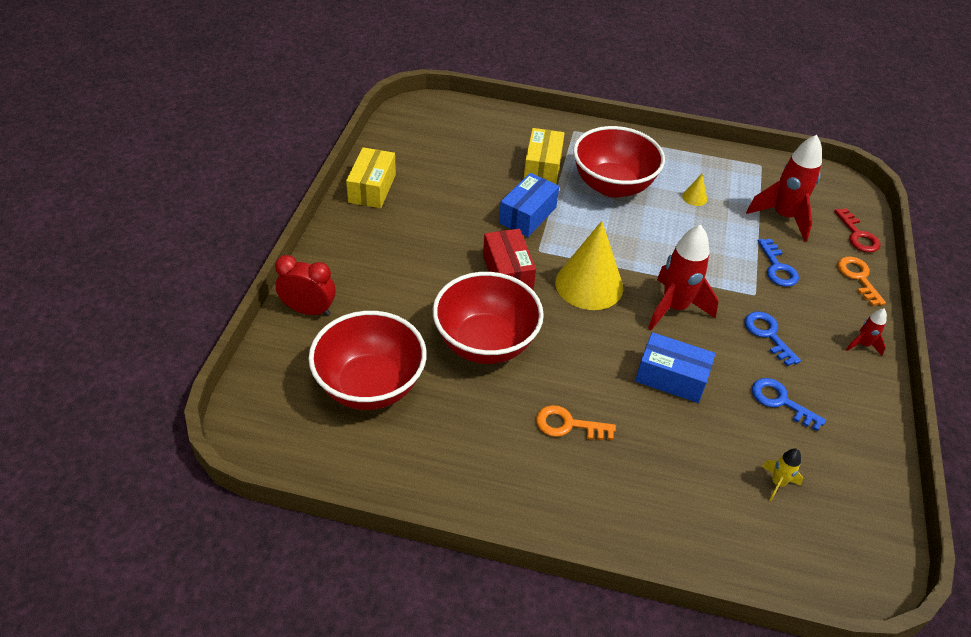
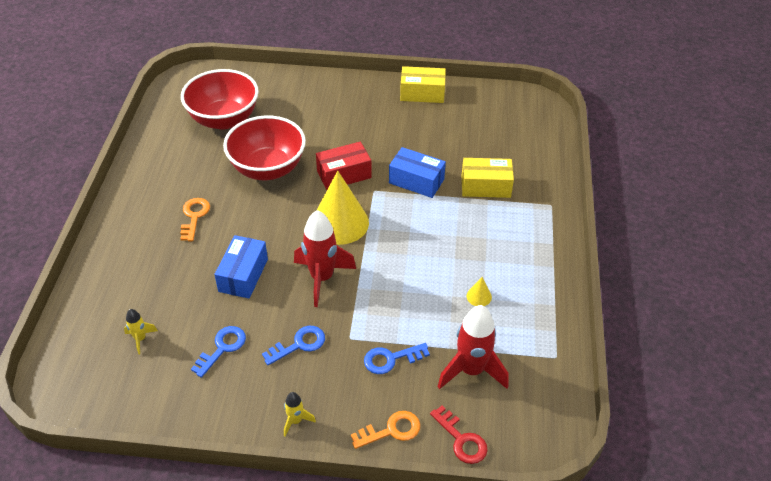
camera: 85 degrees right, 0 degrees up
red clock [275,255,336,316] -> none
red bowl [573,126,665,198] -> none
red key [834,208,881,253] -> red key turned 105 degrees counterclockwise [430,406,488,464]
red rocket [846,309,887,356] -> yellow rocket [284,392,316,436]

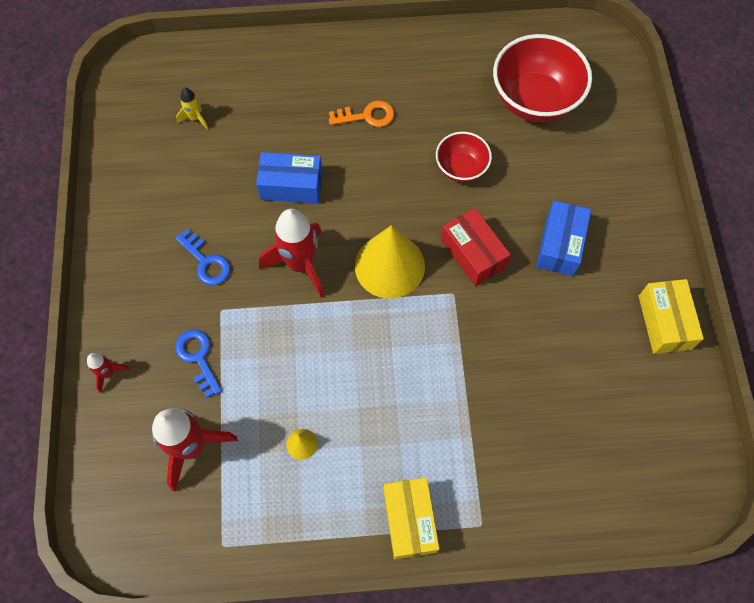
camera: 80 degrees right, 20 degrees up
blue key [191,326,246,378] -> none
red bowl [223,116,306,180] -> red bowl [436,132,492,183], size x0.56
yellow rocket [284,392,316,436] -> none
orange key [351,411,420,449] -> red rocket [87,353,130,393]
blue box [389,147,446,198] -> blue box moved to [536,200,591,276]
red key [430,406,488,464] -> none
yellow box [462,158,514,198] -> yellow box moved to [383,477,440,559]

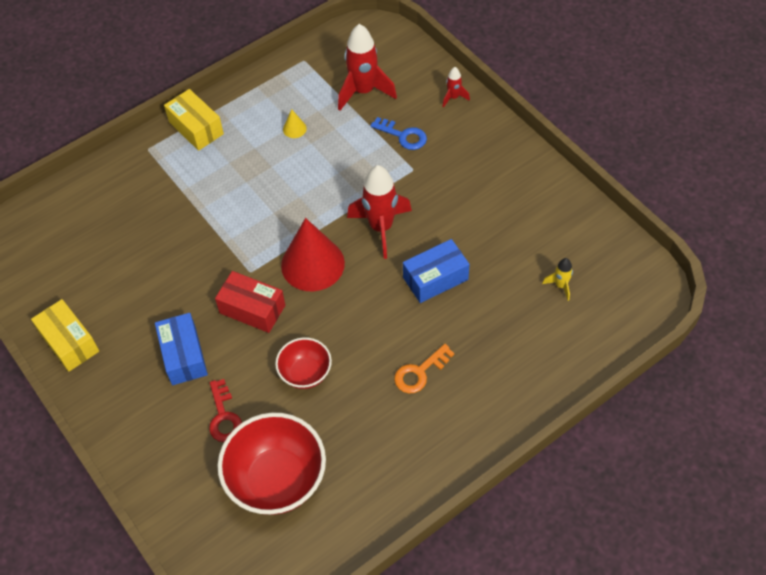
camera: 150 degrees right, 10 degrees down
blue key [175,229,230,285] -> none
yellow cone [355,225,425,299] -> red cone [281,218,345,291]
none -> red key [209,379,242,442]

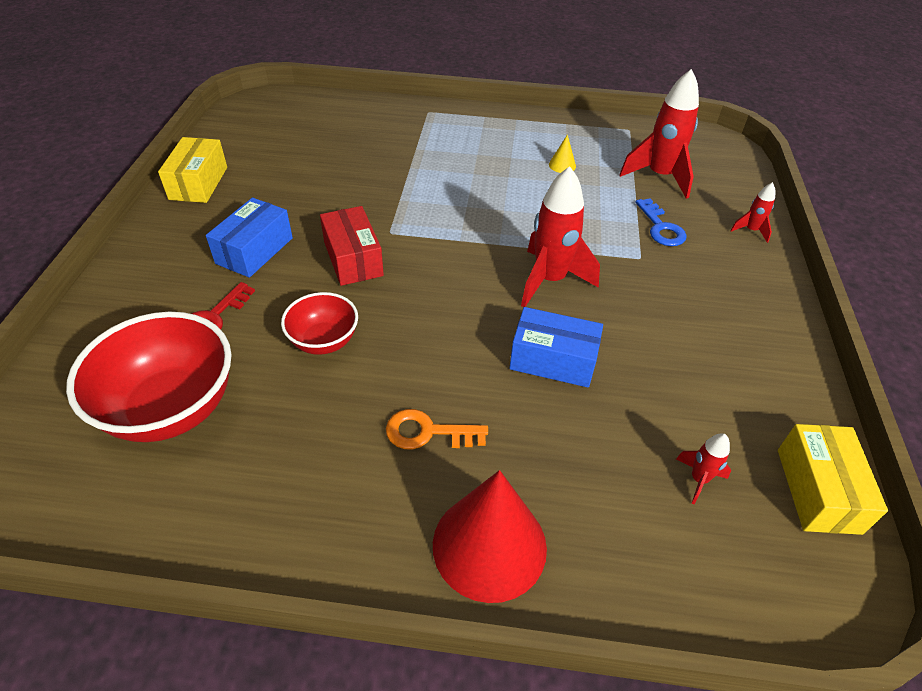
camera: 40 degrees right, 10 degrees down
yellow box [164,89,224,151] -> yellow box moved to [778,424,888,535]
red cone [281,218,345,291] -> red cone moved to [433,470,547,603]
yellow rocket [542,258,573,301] -> red rocket [676,433,731,504]

